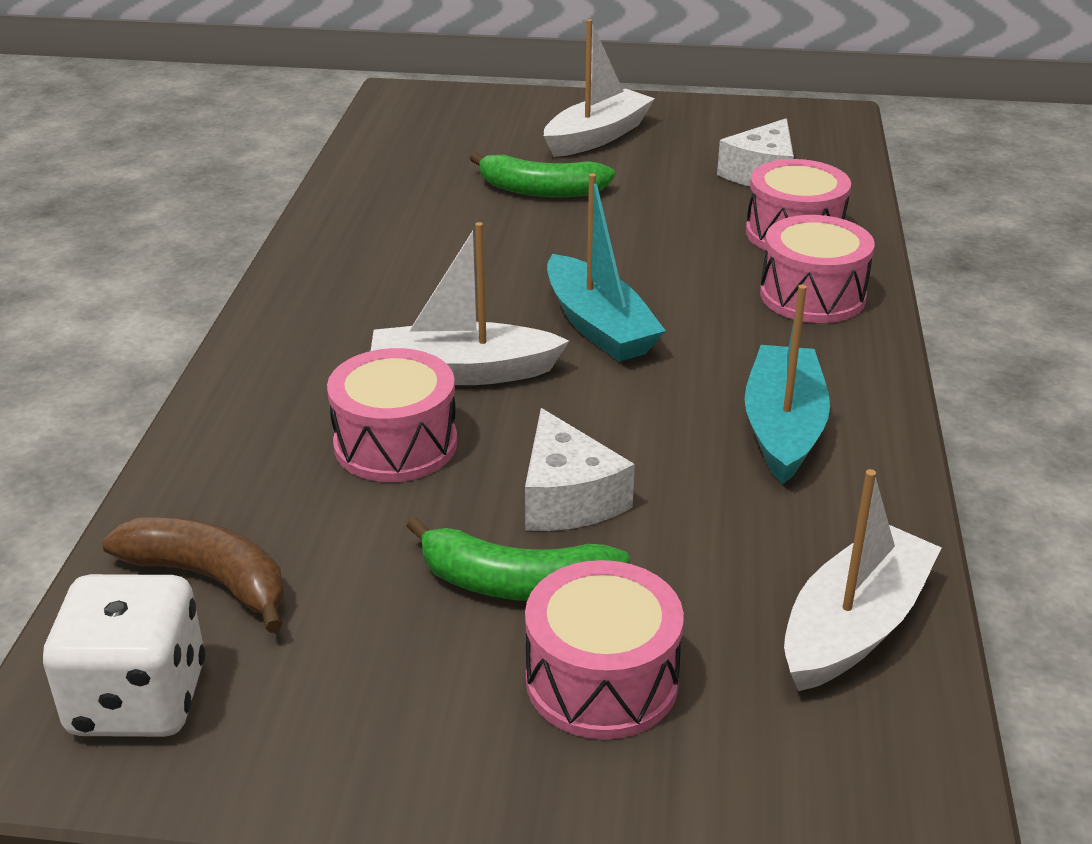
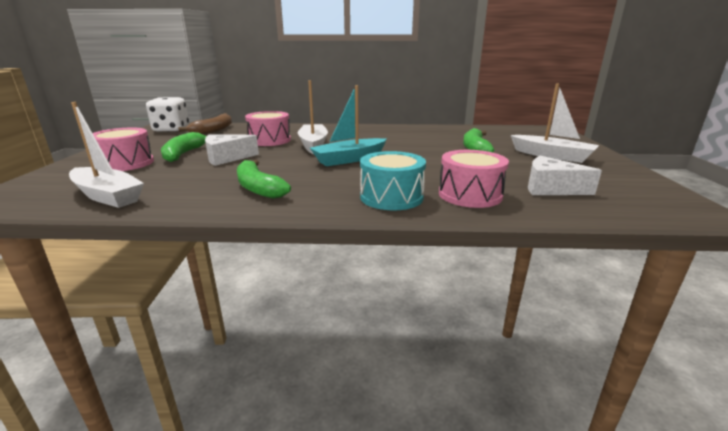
camera: 85 degrees right, 10 degrees down
turquoise boat [745,285,830,484] -> green banana [237,160,291,199]
pink drum [760,215,875,323] -> turquoise drum [360,151,426,210]

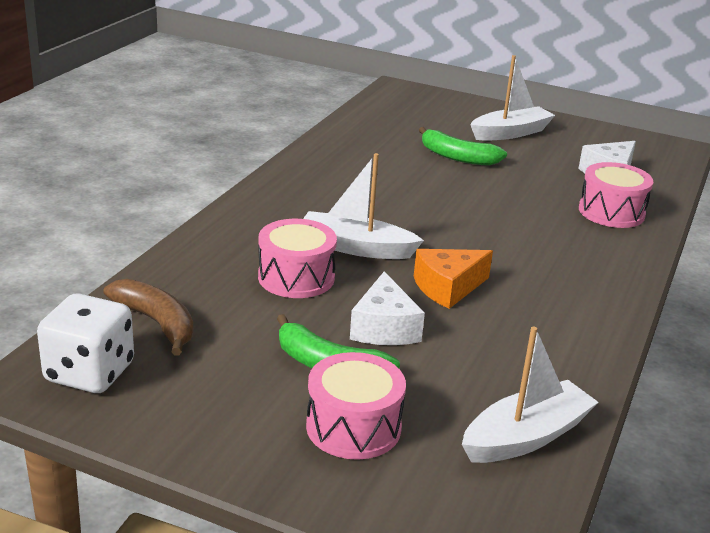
camera: 70 degrees left, 5 degrees up
green banana [237,160,291,199] -> none
turquoise boat [310,85,387,166] -> none
turquoise drum [360,151,426,210] -> none
none -> orange cheese [414,249,493,309]

